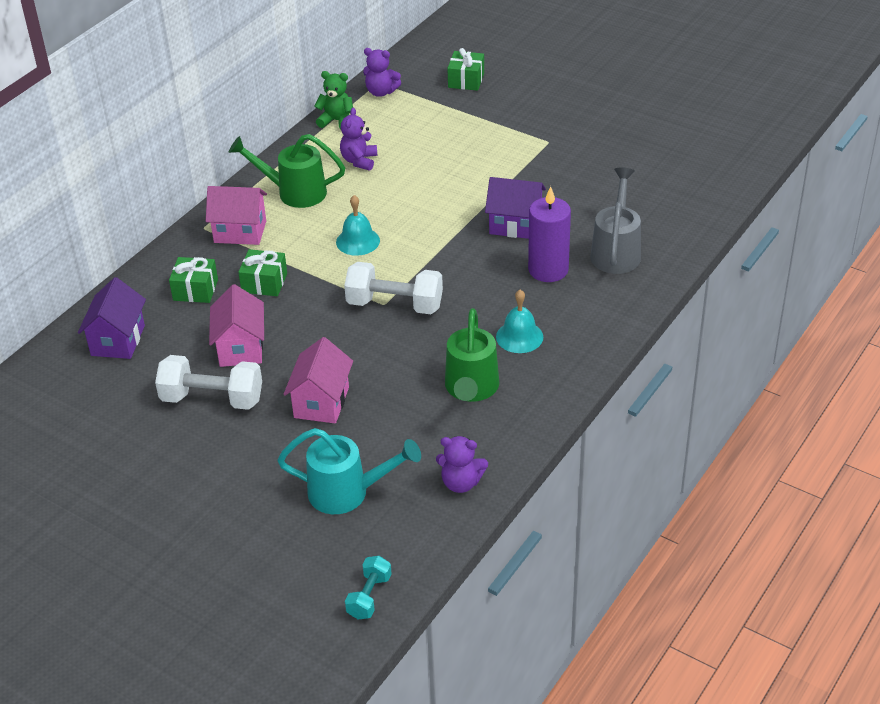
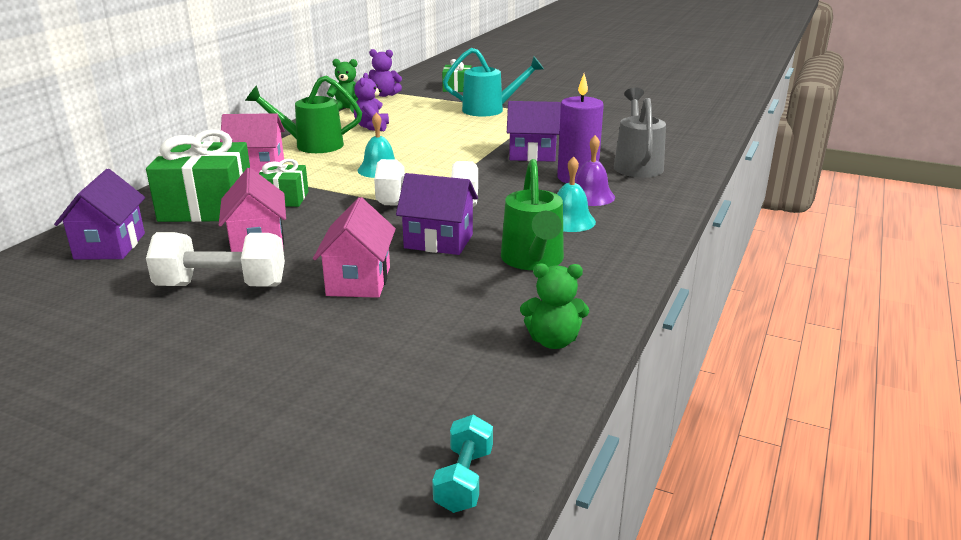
camera: 10 degrees left, 15 degrees down
green gift [169,257,218,303] -> green gift [146,129,250,222], size x1.85
turquoise watering can [277,428,421,514] -> turquoise watering can moved to [443,48,544,116]
purple teddy bear [436,436,488,493] -> green teddy bear [520,263,589,349]
none -> purple house [396,173,478,255]
none -> purple bell [575,135,615,206]

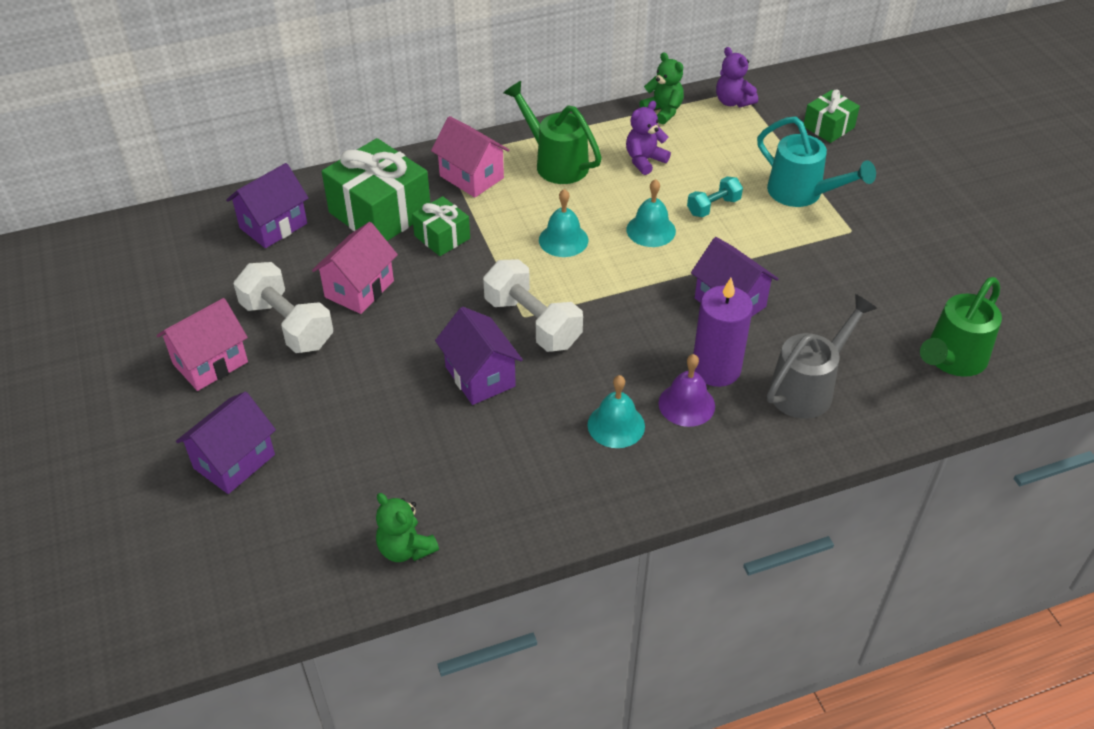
camera: 45 degrees right, 20 degrees up
pink house [313,197,396,298] -> pink house moved to [157,298,248,391]
turquoise dumbbell [432,415,493,513] -> turquoise dumbbell moved to [687,177,743,217]
green watering can [501,159,564,270] -> green watering can moved to [920,277,1002,377]
none -> purple house [176,392,276,494]
none -> turquoise bell [626,179,676,247]

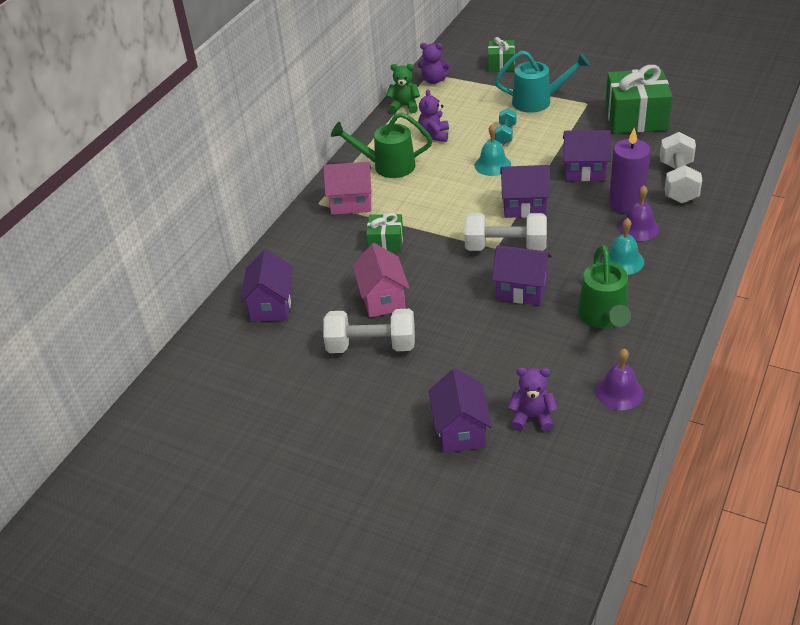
camera: 40 degrees left, 5 degrees down
pink house [157,298,248,391] -> none
green gift [322,138,430,241] -> green gift moved to [605,65,672,134]
green teddy bear [376,493,439,562] -> purple bell [595,349,644,410]
turquoise bell [539,189,588,257] -> none
grey watering can [767,294,878,419] -> white dumbbell [660,132,702,204]
green watering can [920,277,1002,377] -> green watering can moved to [578,245,631,328]
none -> purple house [500,165,550,218]
none -> purple teddy bear [508,367,557,432]

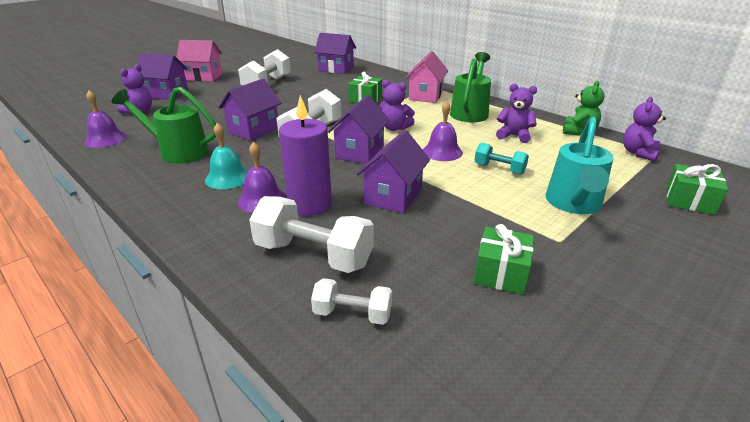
camera: 105 degrees right, 10 degrees down
pink house [352,243,410,317] -> pink house moved to [176,40,222,81]
turquoise bell [474,124,511,176] -> purple bell [423,101,463,161]
green gift [605,65,672,134] -> green gift [474,224,534,295], size x0.54
none -> white dumbbell [311,278,392,325]
none -> purple teddy bear [380,80,415,131]

